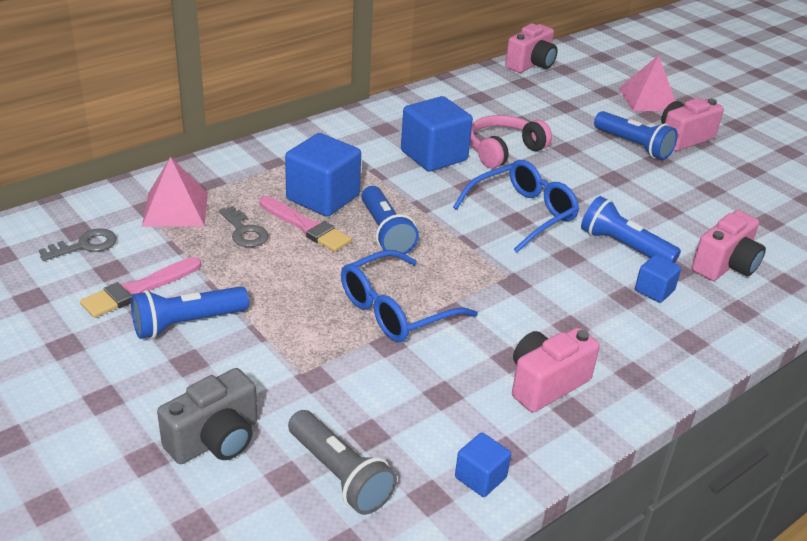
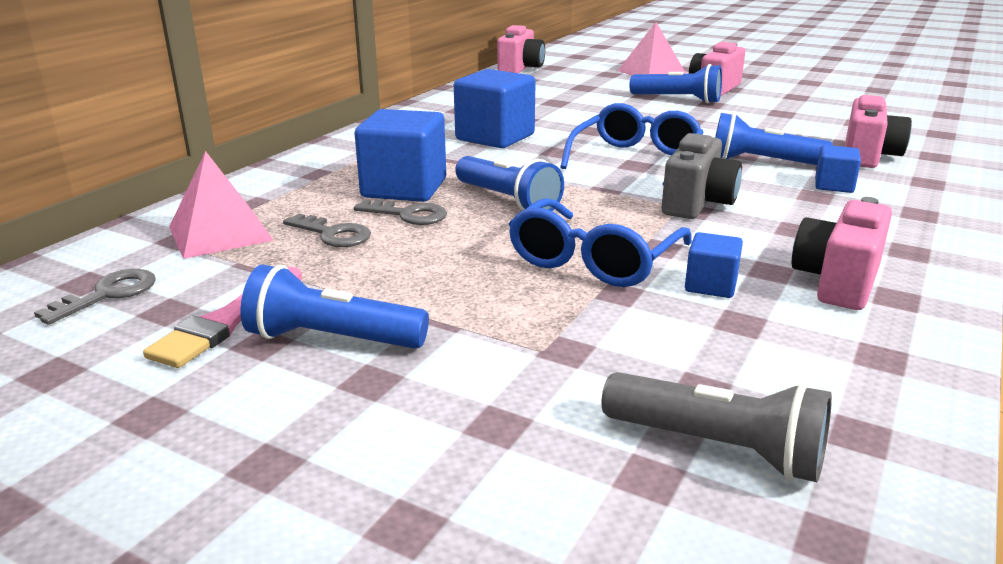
camera: 20 degrees left, 10 degrees down
blue flashlight [131,286,249,339] -> blue flashlight turned 60 degrees clockwise [241,264,429,349]
grey camera [157,368,258,464] -> grey camera moved to [661,133,742,219]
pink brush [260,196,352,252] -> grey key [354,200,447,225]
blue cube [455,433,511,497] -> blue cube moved to [685,232,743,298]
pink headphones [470,115,552,169] -> none

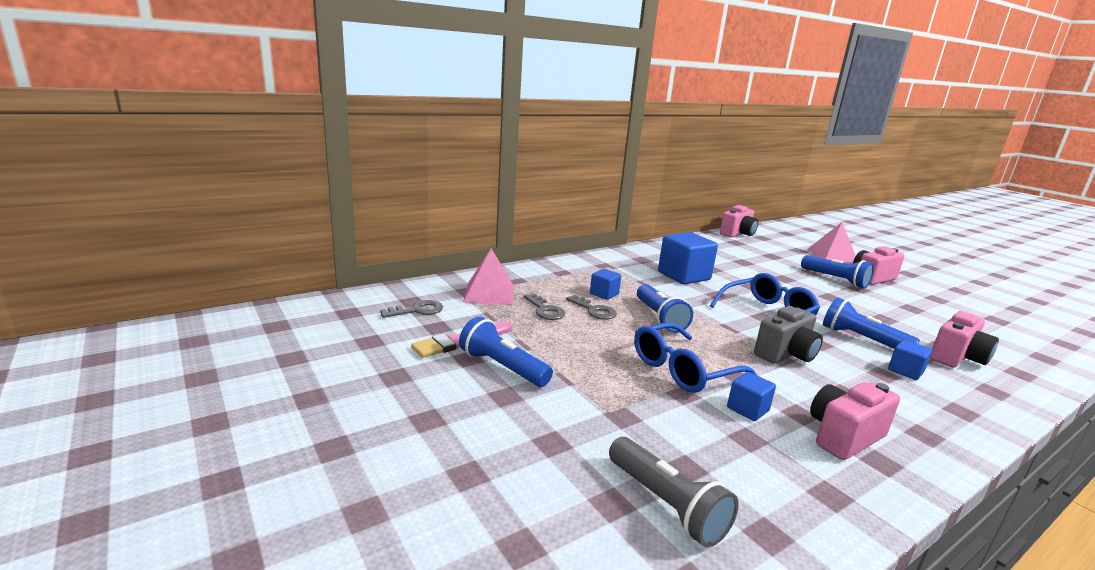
camera: 25 degrees right, 5 degrees down
blue cube [355,109,446,202] -> blue cube [590,269,621,300], size x0.51

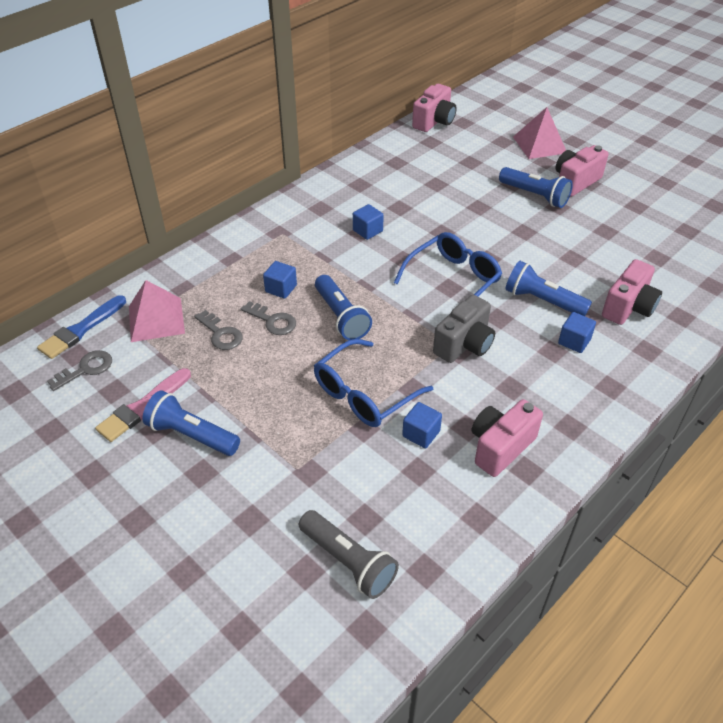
camera: 10 degrees left, 25 degrees up
blue cube [658,232,718,284] -> blue cube [353,204,384,240], size x0.51
none -> blue brush [37,295,126,359]

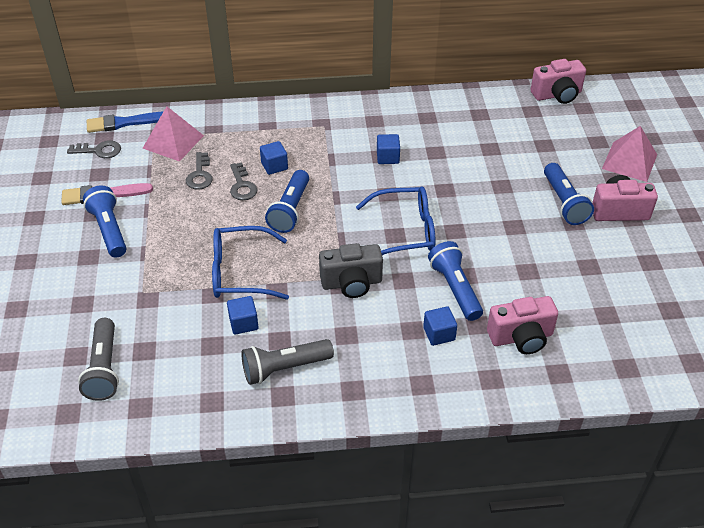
camera: 40 degrees right, 0 degrees up
pink camera [472,399,543,477] -> grey flashlight [241,339,334,385]

